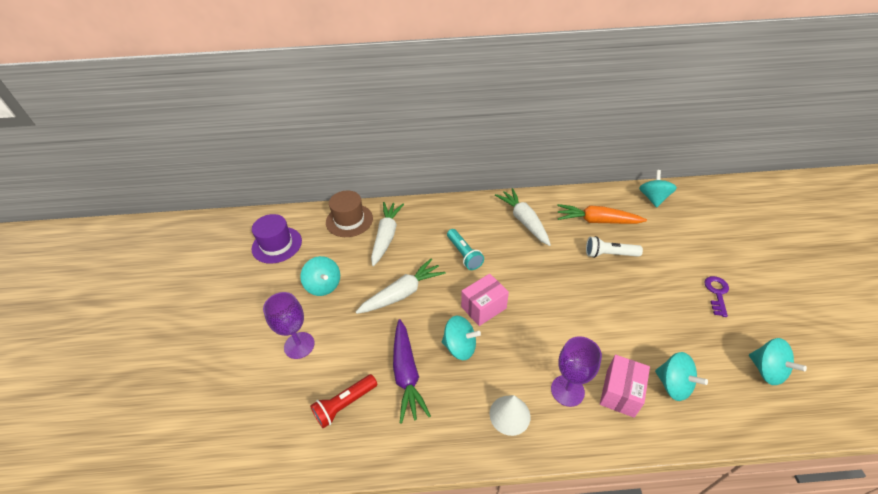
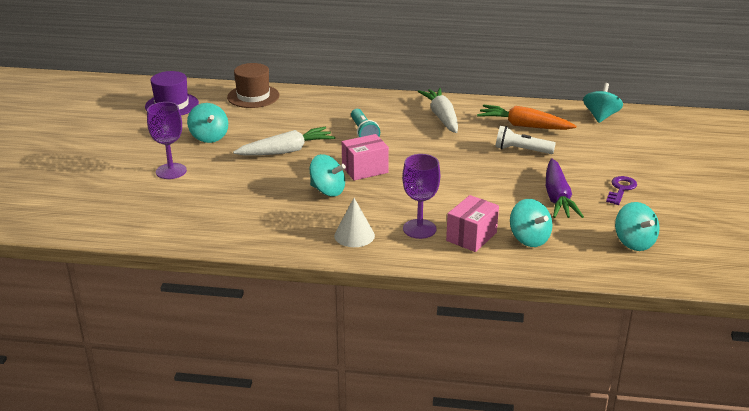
camera: 10 degrees right, 15 degrees down
red flashlight [310,374,377,428] -> none
white carrot [371,202,404,266] -> none
purple carrot [393,319,431,424] -> purple carrot moved to [546,158,584,218]

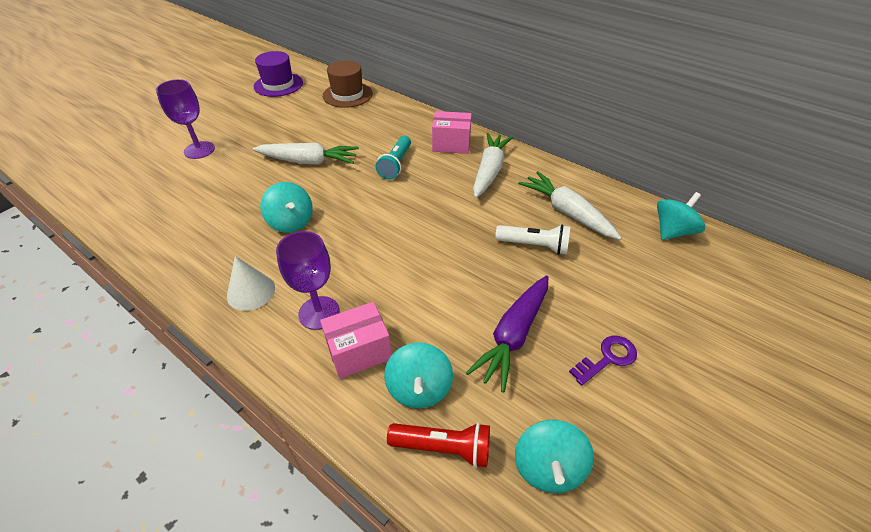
camera: 30 degrees right, 15 degrees up
turquoise spinning top [187,103,228,143] -> none
pink box [342,134,389,181] -> pink box moved to [432,111,472,154]
orange carrot [477,105,576,130] -> white carrot [518,171,622,240]
white flashlight [495,126,556,154] -> white flashlight turned 150 degrees clockwise [496,225,570,255]
none -> red flashlight [387,422,490,468]

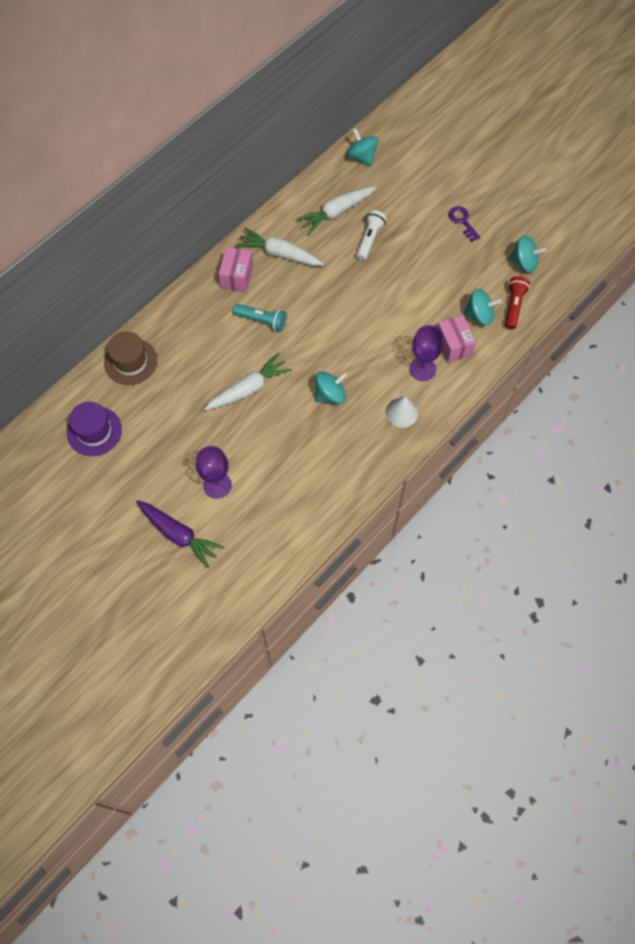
camera: 85 degrees left, 20 degrees up
white carrot [253,143,359,165] -> white carrot turned 45 degrees clockwise [204,353,292,410]
purple carrot [466,276,548,393] -> purple carrot moved to [136,500,224,568]

